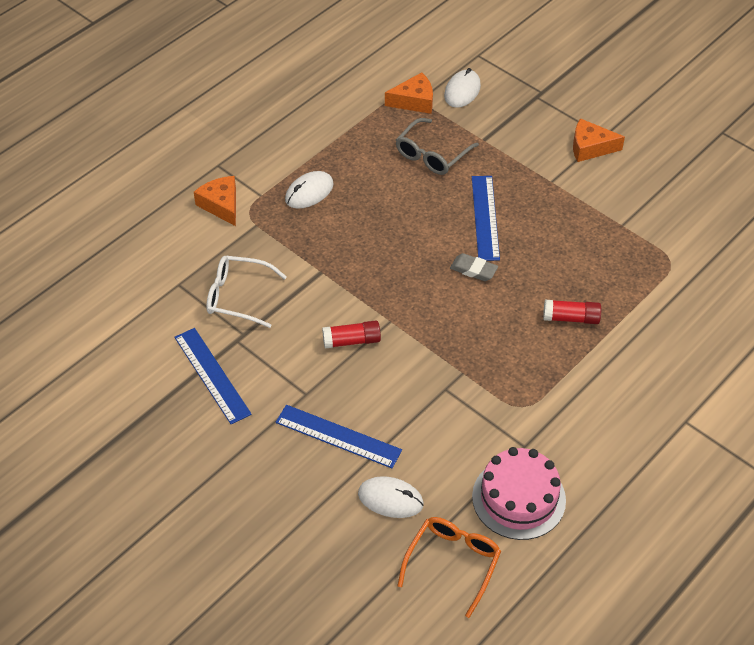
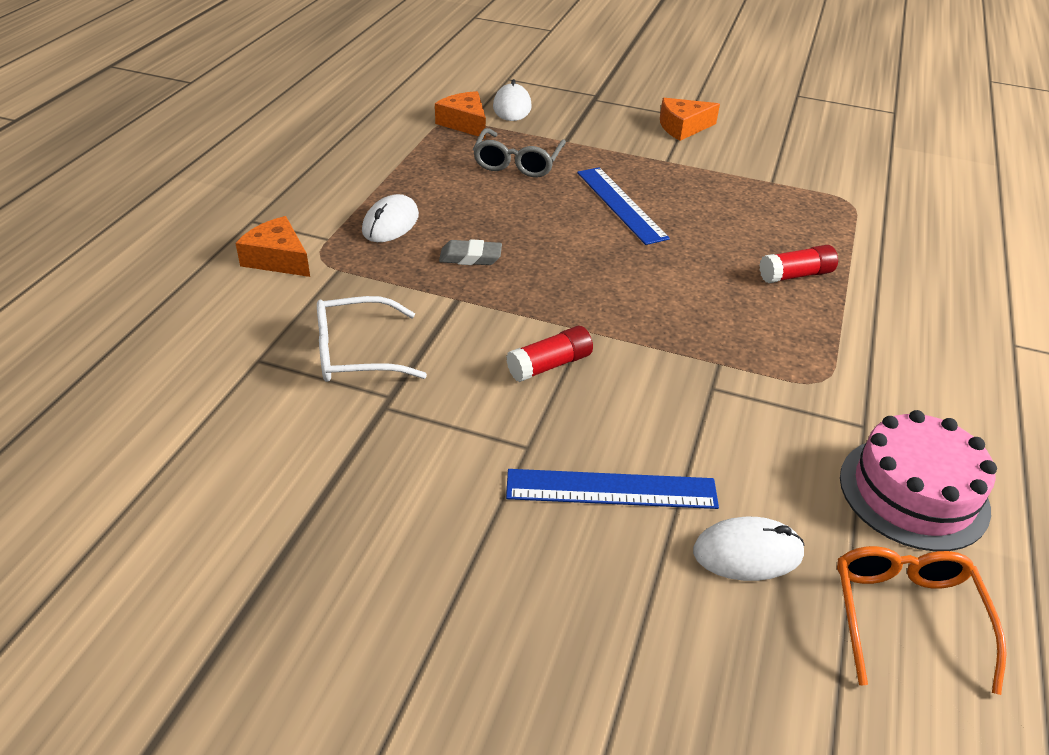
camera: 25 degrees left, 10 degrees down
blue ruler [175,328,252,424] -> none
orange cheese [385,72,433,114] -> orange cheese turned 90 degrees counterclockwise [435,91,486,139]
grey eraser [450,253,498,281] -> grey eraser moved to [439,239,502,265]

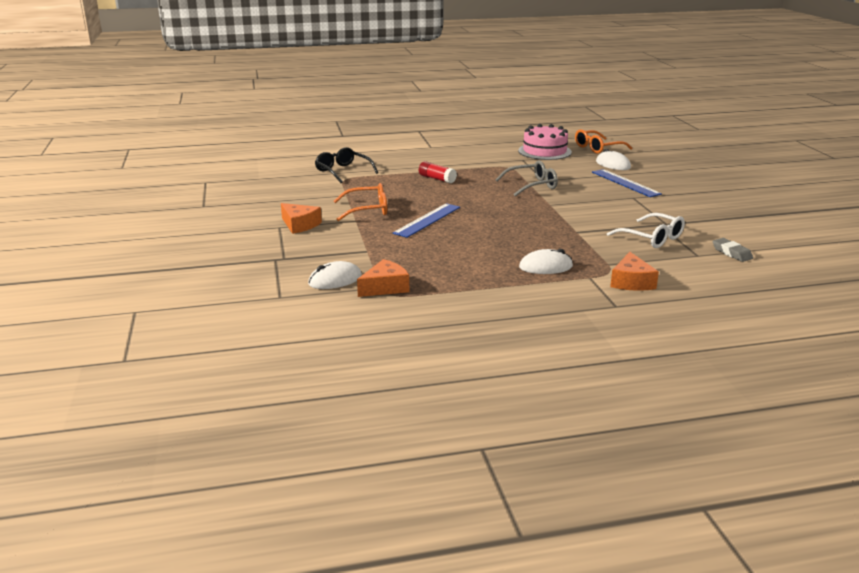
camera: 120 degrees left, 15 degrees down
orange cheese [435,91,486,139] -> orange cheese turned 150 degrees counterclockwise [357,259,409,297]
grey eraser [439,239,502,265] -> grey eraser moved to [713,238,753,262]
grey glasses [473,128,566,177] -> grey glasses moved to [495,161,558,196]
red glue stick [506,326,593,382] -> none
none -> black glasses [315,147,378,183]
none -> orange glasses [334,183,387,221]

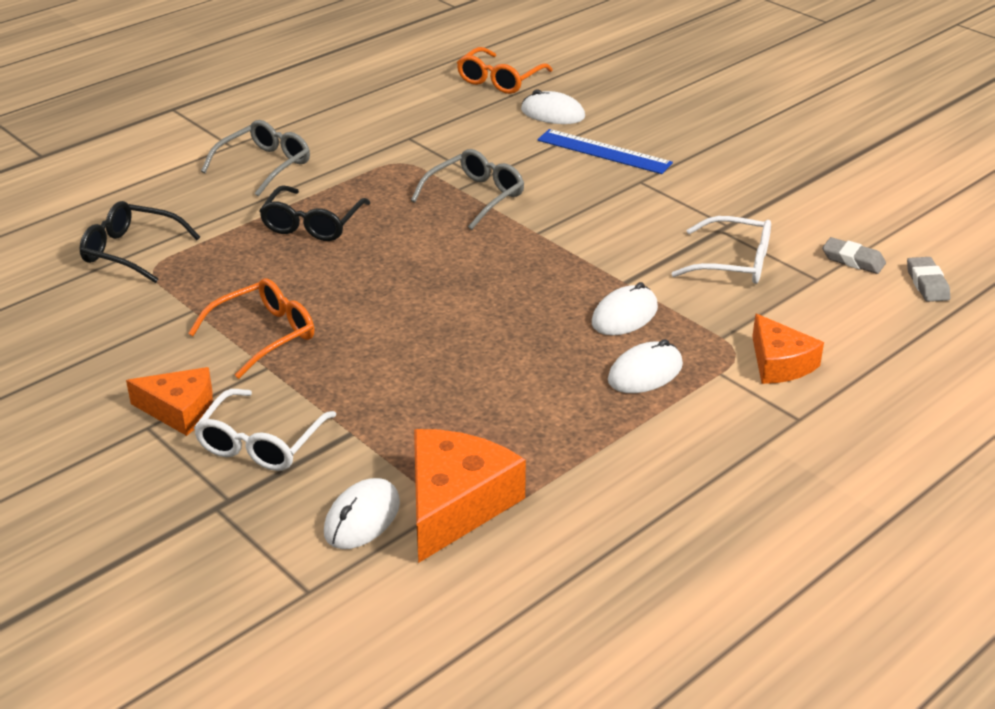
camera: 30 degrees left, 10 degrees up
orange cheese [357,259,409,297] -> orange cheese [414,429,526,563], size x1.55
blue ruler [393,203,460,238] -> none
red glue stick [419,161,457,183] -> black glasses [259,185,370,241]
pink cake [518,124,572,160] -> none
none -> white glasses [194,389,336,471]
none -> grey glasses [201,120,310,197]
none -> white mouse [592,282,658,335]
none -> grey eraser [907,257,950,302]

